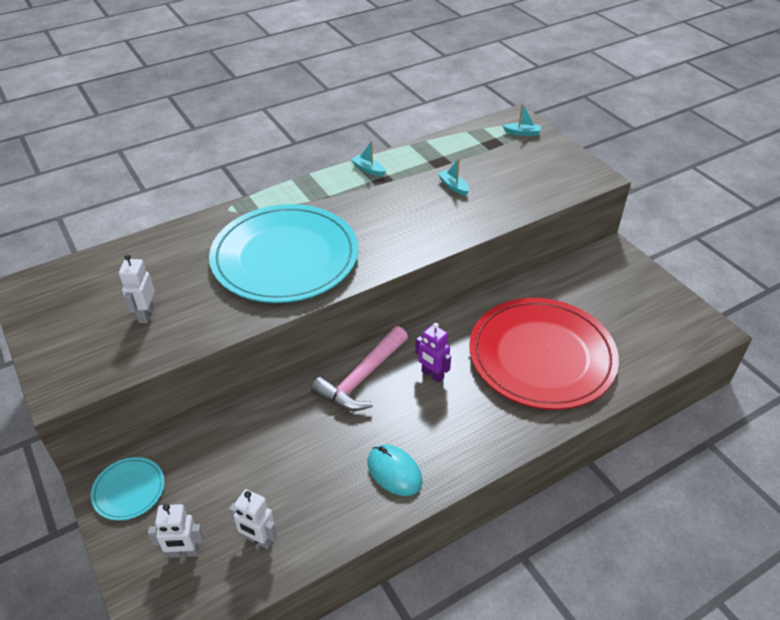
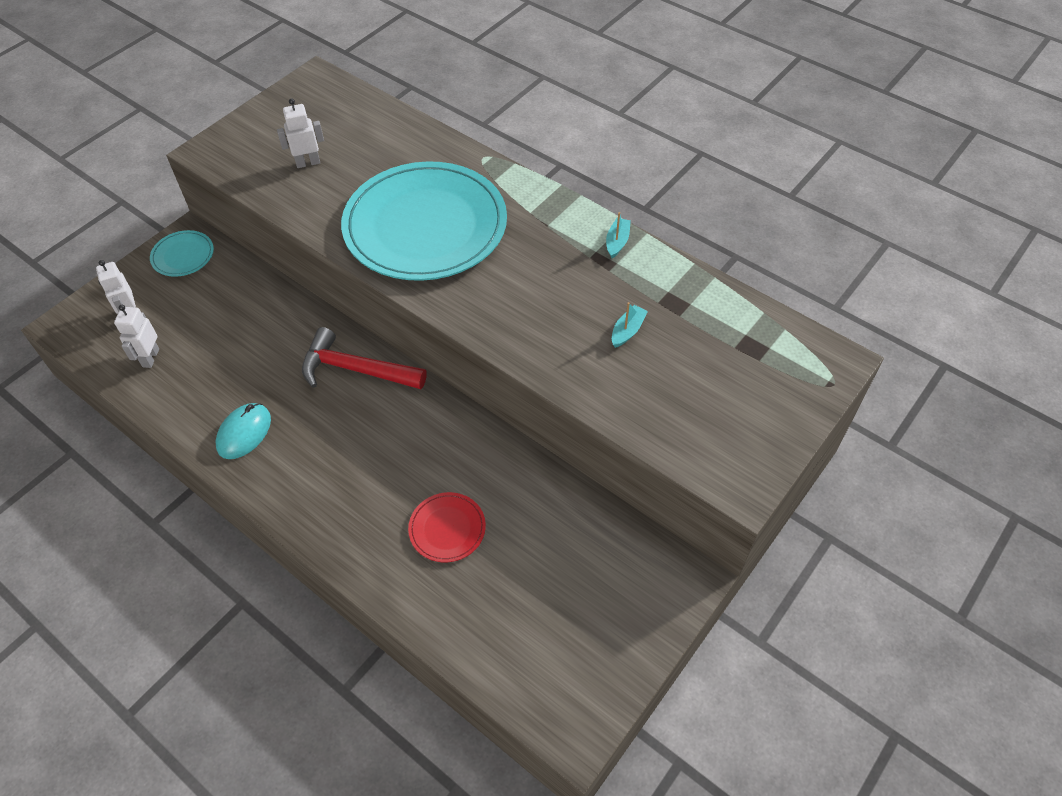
camera: 70 degrees right, 10 degrees up
pink hammer [311,326,408,411] -> red hammer [302,327,427,389]
purple robot [415,323,451,383] -> none
red plate [469,298,619,410] -> red plate [408,492,486,562], size x0.42
turquoise boat [503,103,541,136] -> none

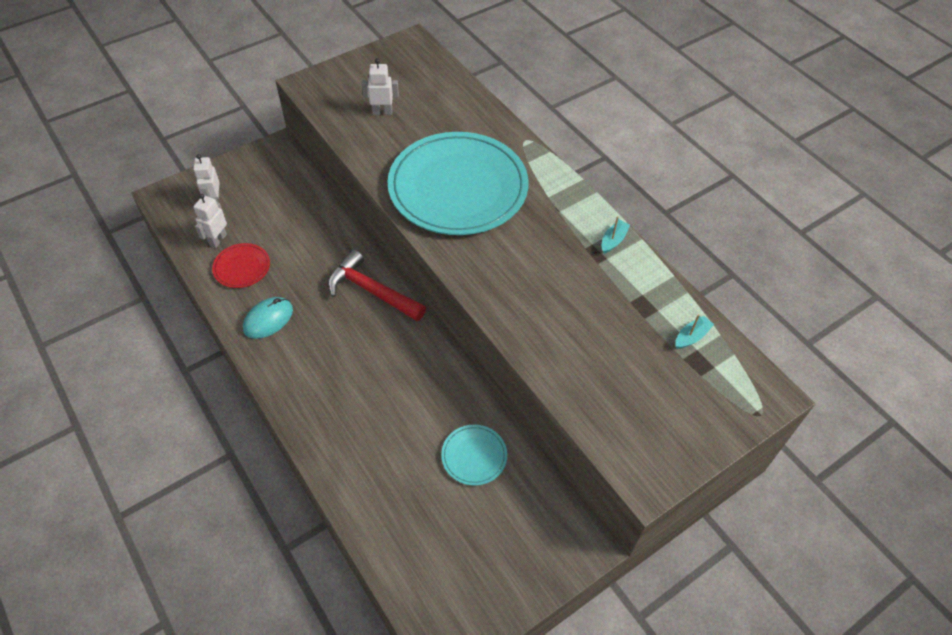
camera: 15 degrees right, 0 degrees up
turquoise plate [150,230,214,277] -> turquoise plate moved to [441,425,507,486]
red plate [408,492,486,562] -> red plate moved to [212,243,270,288]
turquoise boat [612,302,648,348] -> turquoise boat moved to [675,314,714,349]

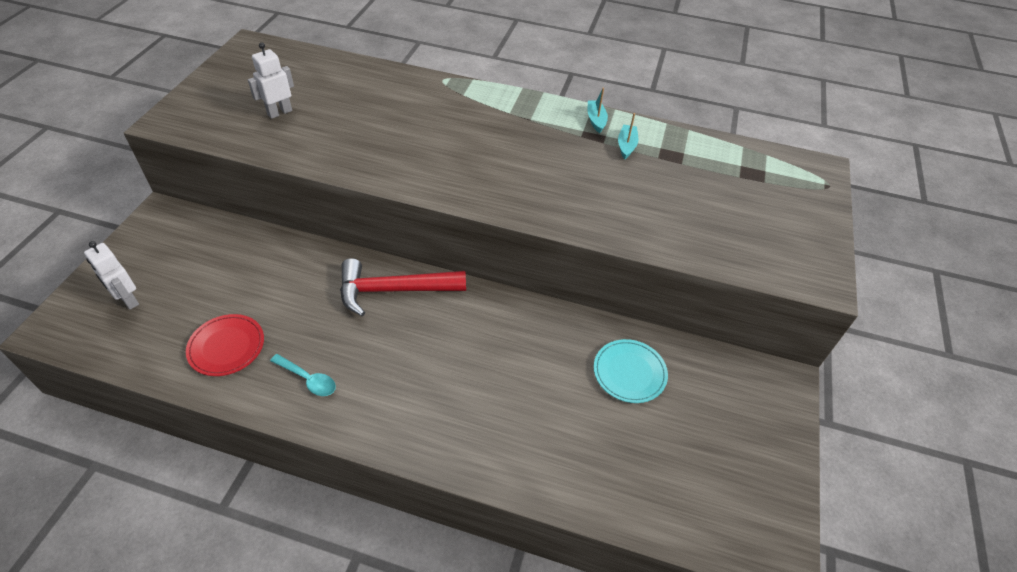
camera: 40 degrees left, 5 degrees down
white robot [193,194,227,248] -> none
turquoise mouse [243,297,293,339] -> turquoise spoon [270,354,336,396]
turquoise plate [387,132,529,235] -> none
turquoise boat [675,314,714,349] -> turquoise boat moved to [618,113,638,159]

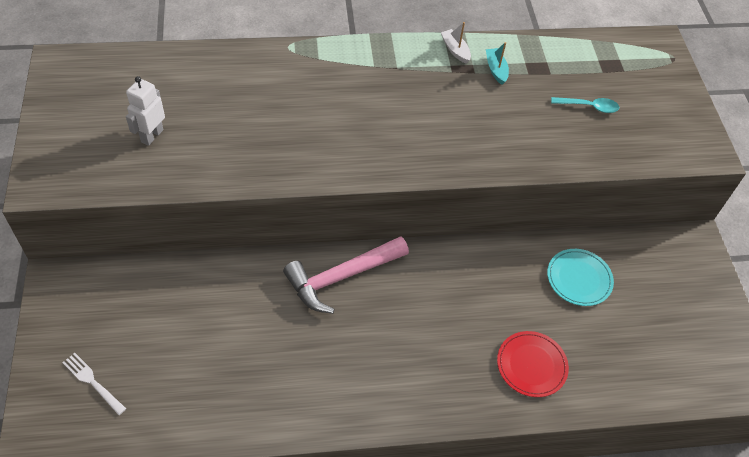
camera: 25 degrees left, 5 degrees up
white robot [84,241,139,309] -> white fork [62,353,126,415]
red plate [186,314,264,376] -> red plate moved to [497,331,569,397]
turquoise spoon [270,354,336,396] -> turquoise spoon moved to [551,97,619,113]
red hammer [340,258,466,317] -> pink hammer [283,236,409,314]
turquoise boat [588,88,608,133] -> white boat [441,22,471,64]

